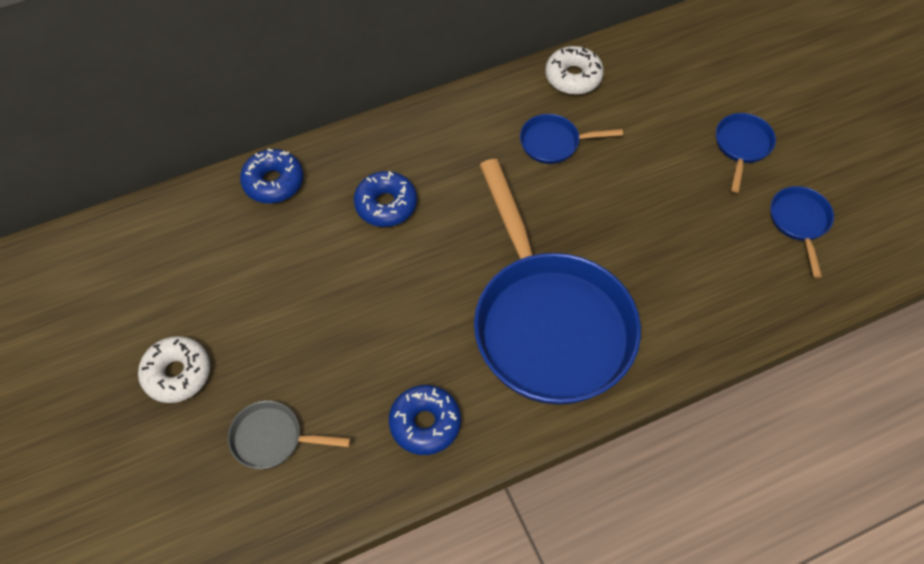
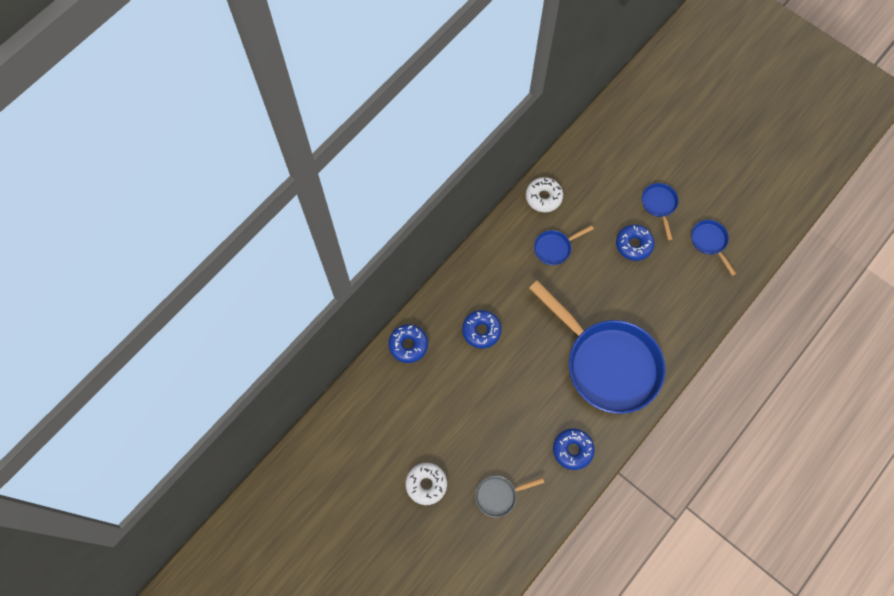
camera: 25 degrees left, 10 degrees up
none -> blue donut [616,225,655,261]

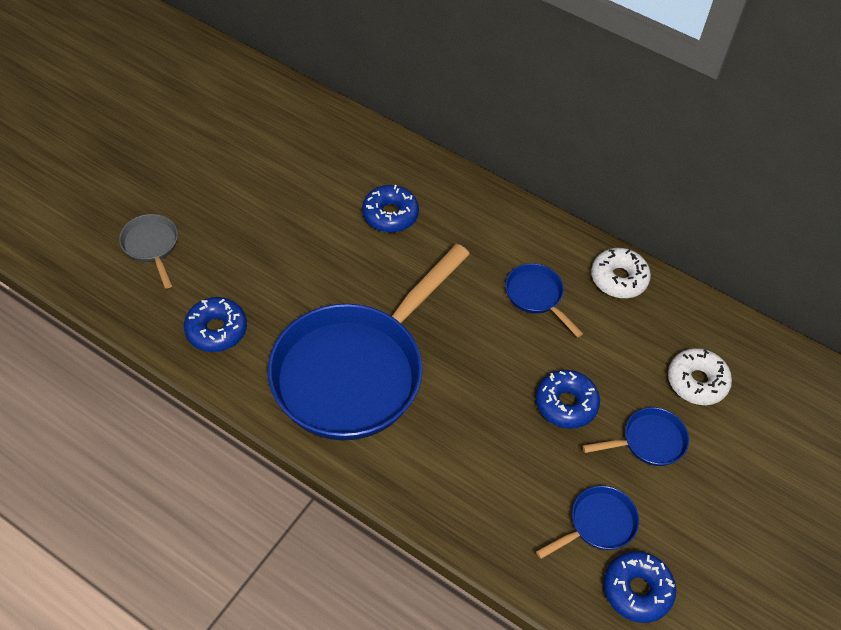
camera: 80 degrees right, 15 degrees down
blue donut [388,324,428,363] -> blue donut moved to [604,551,676,623]
white donut [405,463,447,505] -> white donut moved to [668,348,732,405]

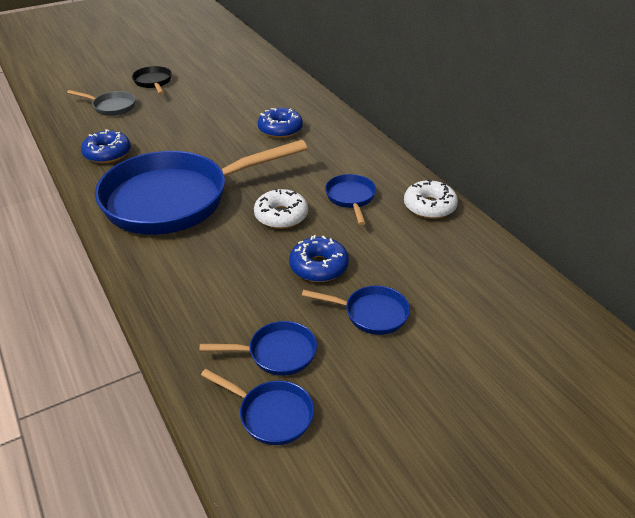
camera: 30 degrees right, 15 degrees down
grey pan [119,214,178,289] -> grey pan turned 105 degrees clockwise [67,90,136,116]
blue donut [604,551,676,623] -> blue pan [201,369,314,445]
white donut [668,348,732,405] -> white donut moved to [254,188,308,229]
none -> black pan [132,66,172,94]

